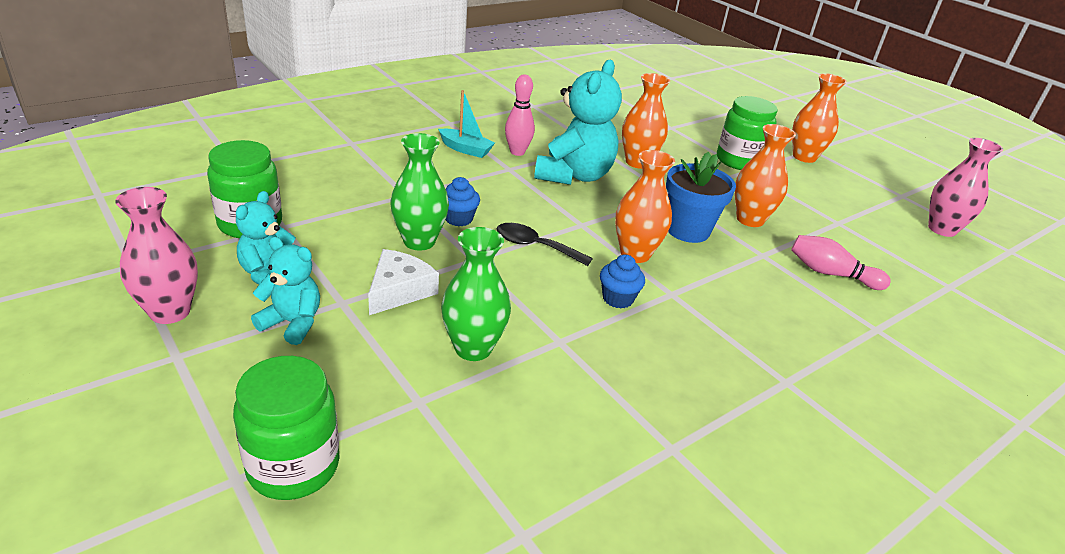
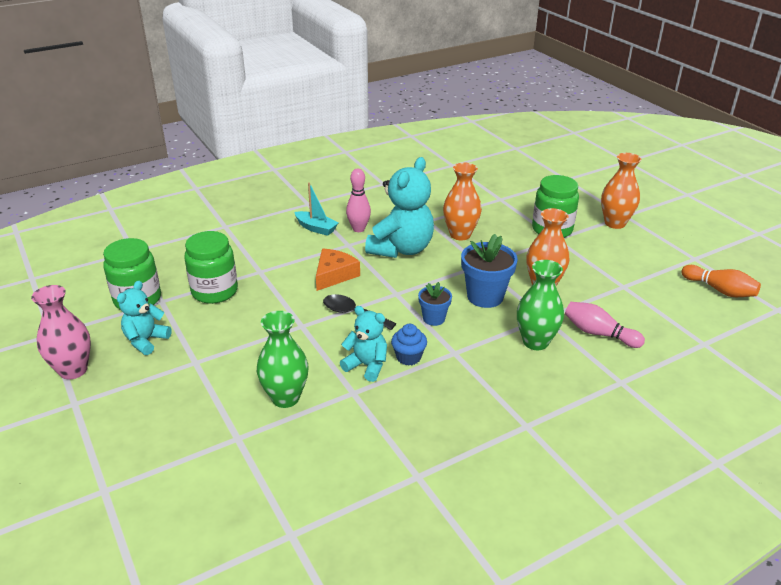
camera: 10 degrees right, 0 degrees up
green jar [233,356,340,500] -> green jar moved to [184,231,238,304]
turquoise teddy bear [251,237,320,345] -> turquoise teddy bear moved to [340,306,387,382]
white cheese [368,249,439,315] -> none
green vase [390,133,449,251] -> green vase moved to [517,260,564,350]
blue cupcake [445,177,480,226] -> none
orange vase [615,150,675,263] -> blue flower pot [418,282,452,326]
pink vase [928,138,1003,237] -> orange bowling pin [682,265,761,297]
none -> orange cheese [316,249,360,291]

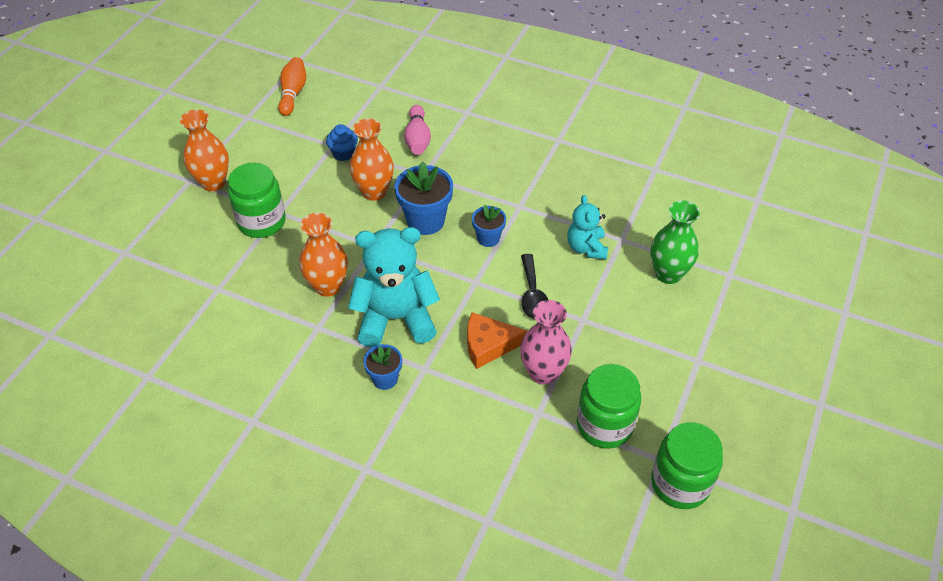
camera: 125 degrees left, 15 degrees up
pink vase [31,285,91,380] -> pink vase moved to [520,300,572,385]
turquoise teddy bear [117,281,172,355] -> none
turquoise boat [295,182,338,236] -> none
pink bowling pin [346,169,371,232] -> blue flower pot [363,344,402,390]
blue cupcake [391,324,427,366] -> blue cupcake moved to [326,124,358,161]
green vase [517,260,564,350] -> none

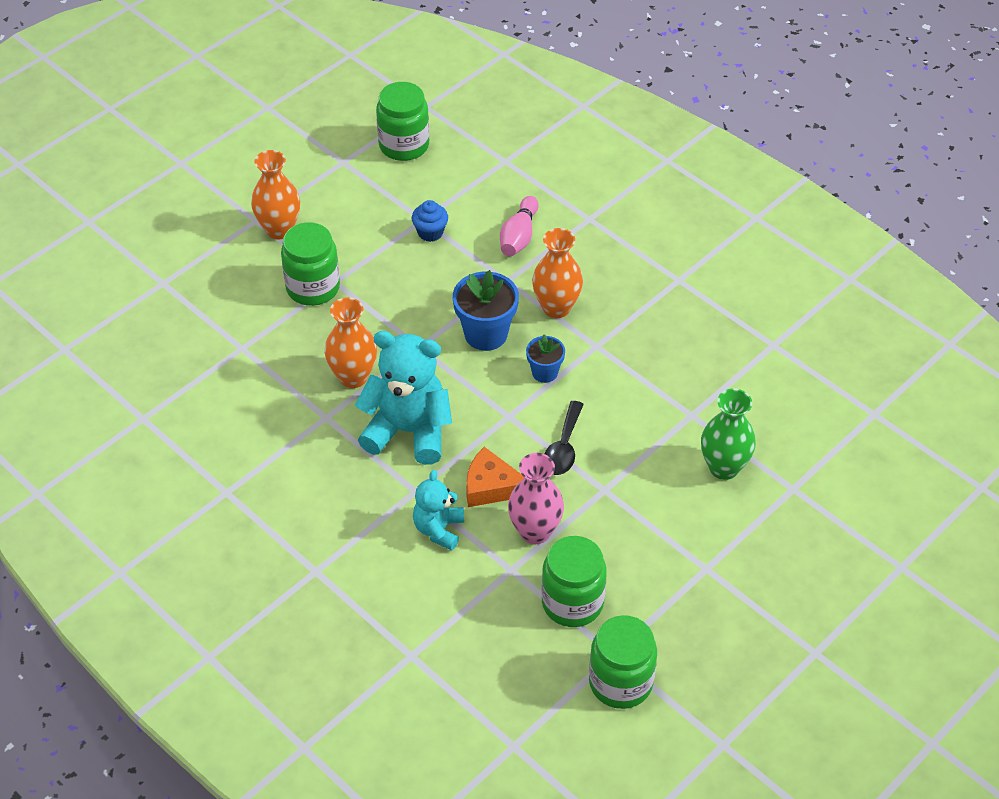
camera: 20 degrees right, 0 degrees up
orange bowling pin [278,57,306,116] -> green jar [376,82,429,161]
orange vase [350,118,394,201] -> orange vase moved to [532,228,583,318]
blue flower pot [363,344,402,390] -> none
turquoise teddy bear [567,195,608,260] -> turquoise teddy bear moved to [413,470,464,551]

